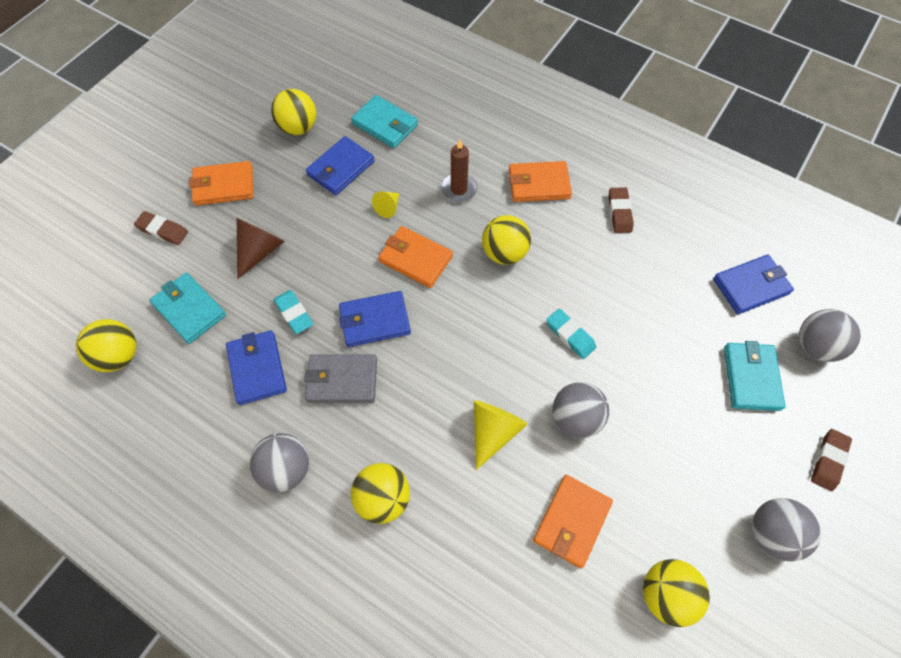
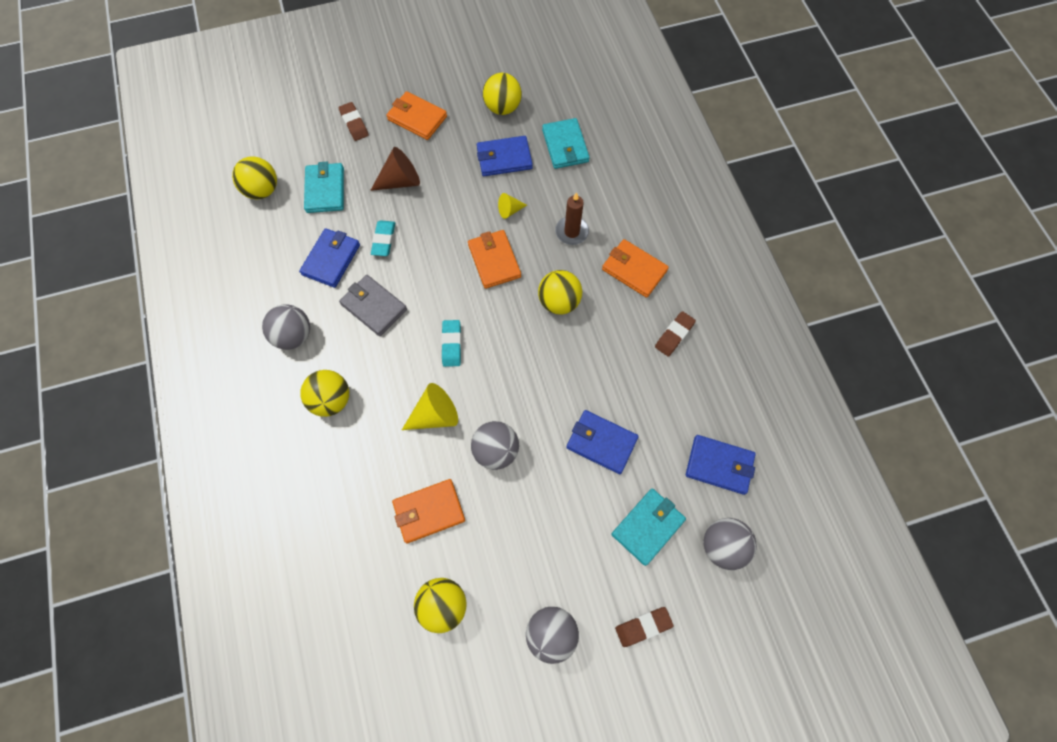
camera: 40 degrees right, 5 degrees up
blue wallet [339,291,411,347] -> blue wallet moved to [566,410,639,474]
turquoise eraser [546,308,596,359] -> turquoise eraser moved to [441,320,461,367]

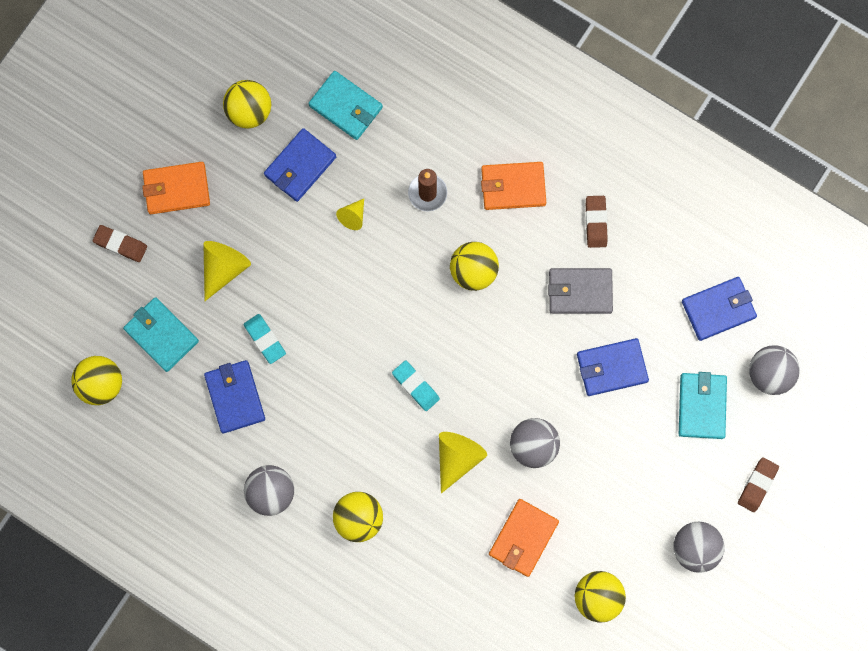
camera: 40 degrees left, 10 degrees up
grey wallet [339,275,407,336] -> grey wallet moved to [548,268,613,314]
brown cone [370,147,420,191] -> yellow cone [203,241,251,301]
orange wallet [468,230,521,289] -> none

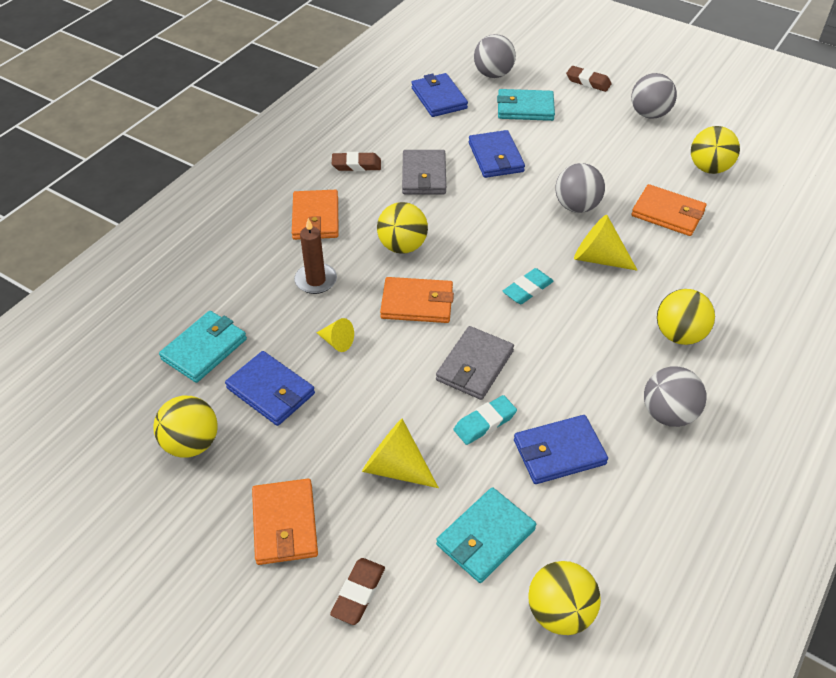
camera: 90 degrees left, 30 degrees down
none -> orange wallet [380,277,454,323]
none -> grey wallet [436,326,514,400]

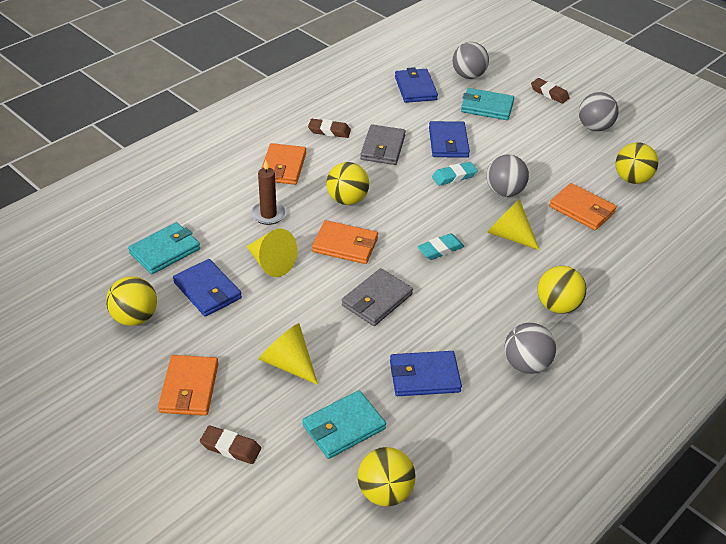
camera: 10 degrees right, 5 degrees down
yellow cone [317,318,354,352] -> yellow cone [246,228,297,277], size x1.73
brown eraser [330,558,385,625] -> brown eraser turned 75 degrees clockwise [200,425,261,464]
turquoise eraser [454,395,517,445] -> turquoise eraser moved to [432,162,478,186]

